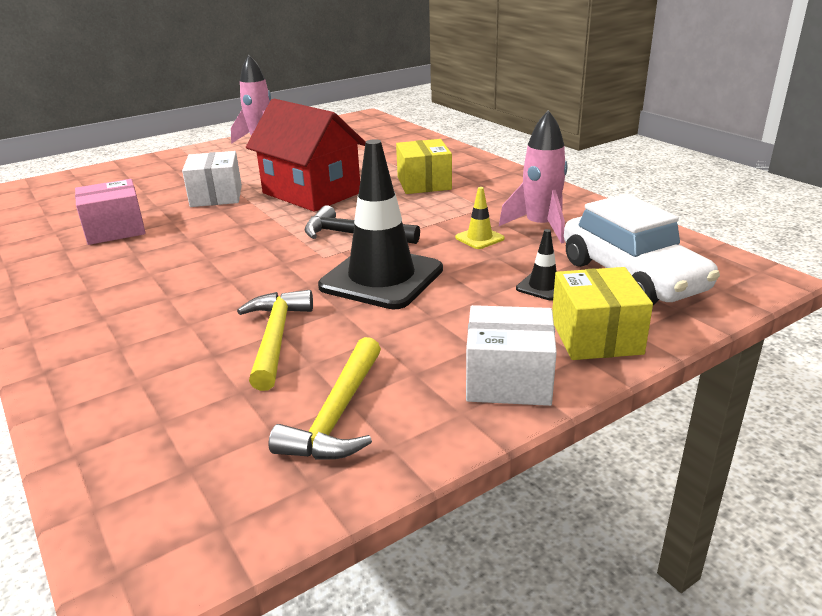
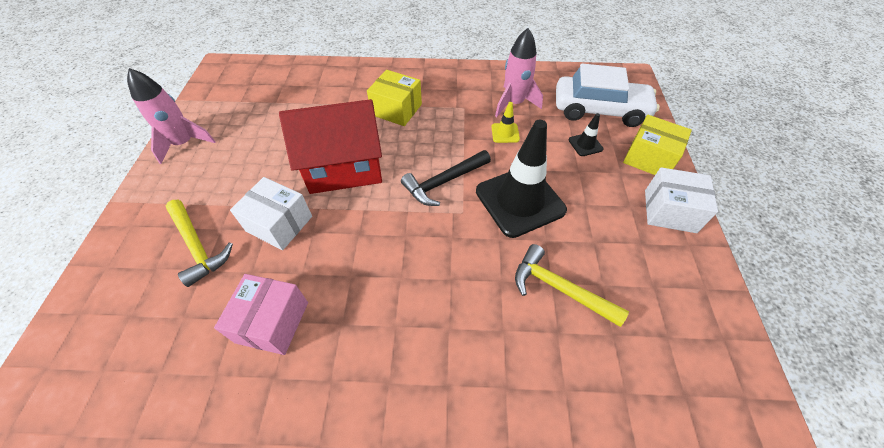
camera: 55 degrees left, 25 degrees up
yellow hammer [269,337,381,460] -> yellow hammer moved to [166,200,233,287]
white box [466,305,557,406] -> white box turned 60 degrees clockwise [645,167,718,233]

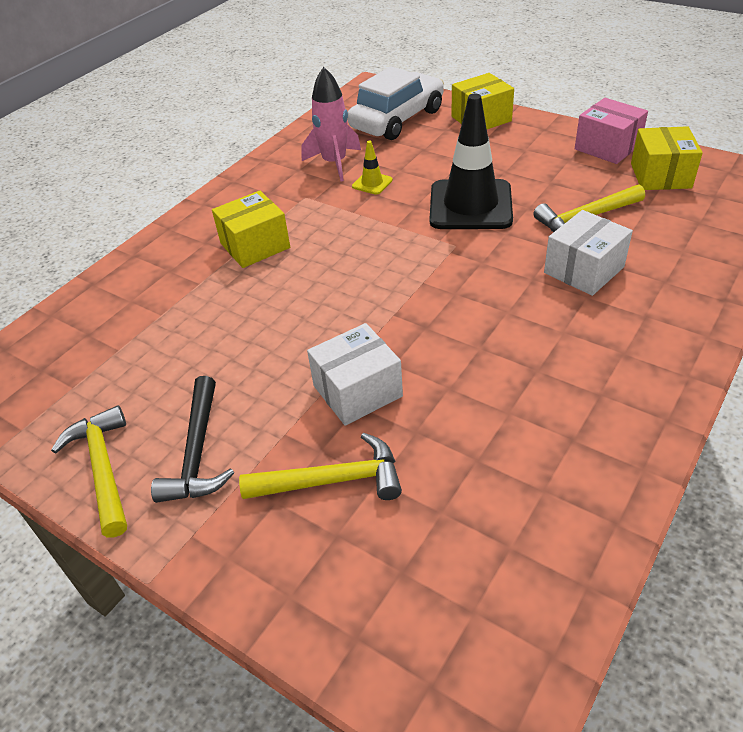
camera: 55 degrees left, 10 degrees down
pink rocket [127,68,216,164] -> yellow hammer [51,405,127,537]
pink box [214,274,308,355] -> pink box moved to [575,98,648,164]
red house [279,99,382,194] -> none
black hammer [401,150,491,206] -> black hammer moved to [151,376,234,503]
black traffic cone [569,113,603,156] -> none
white box [645,167,718,233] -> white box moved to [544,210,633,296]
none -> yellow box [631,126,703,190]

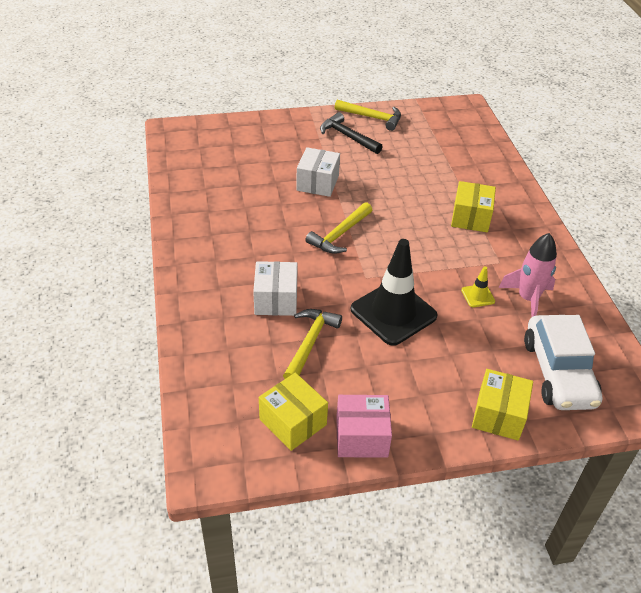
camera: 130 degrees right, 0 degrees up
yellow hammer [239,433,402,500] -> yellow hammer moved to [305,202,372,254]

